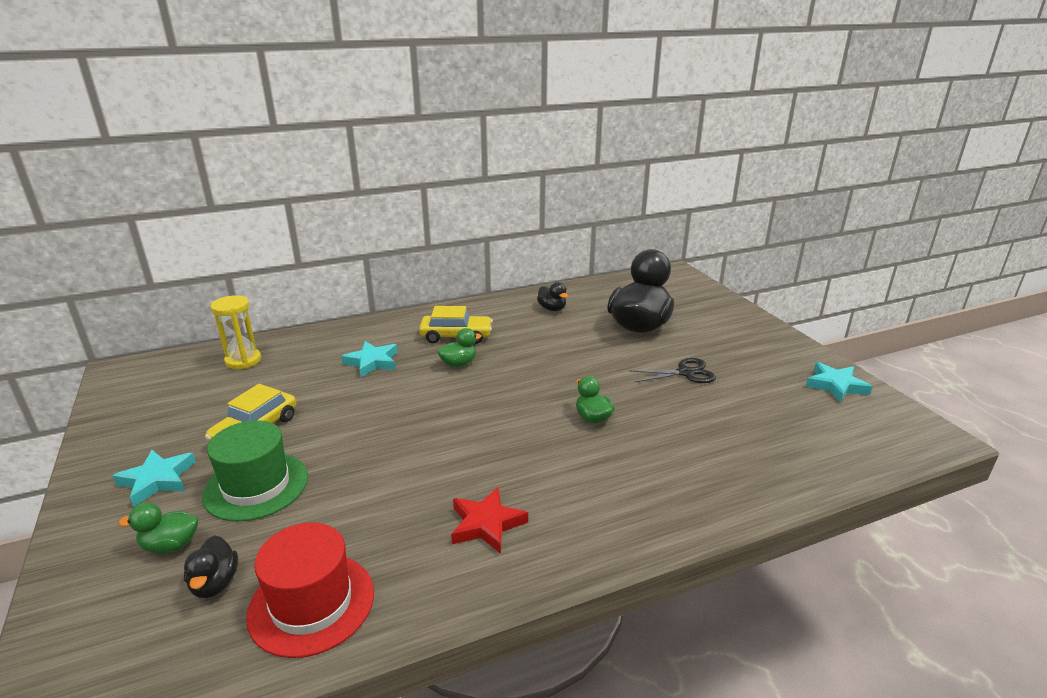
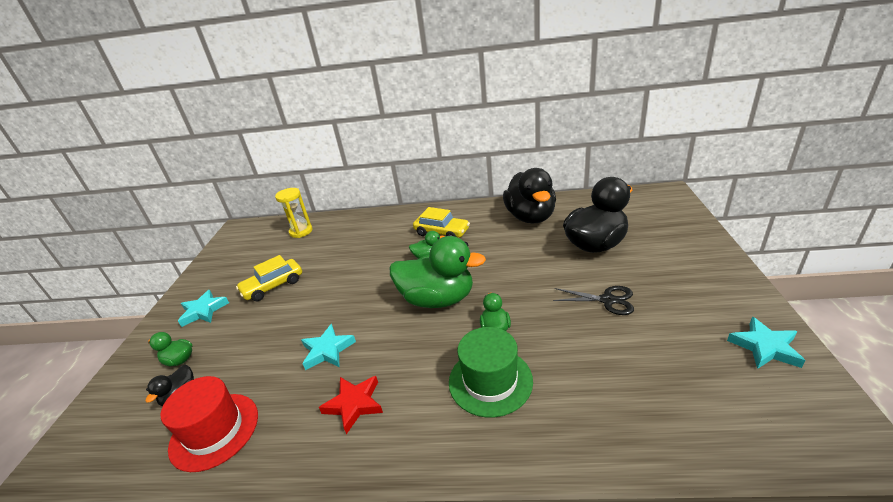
camera: 30 degrees right, 5 degrees up
green hat [202,420,308,522] -> green hat moved to [449,327,533,417]
turquoise star [341,341,398,377] -> turquoise star moved to [301,324,356,370]
black duck [537,282,568,311] -> black duck [503,168,556,224], size x2.23
none -> green duck [390,236,486,308]

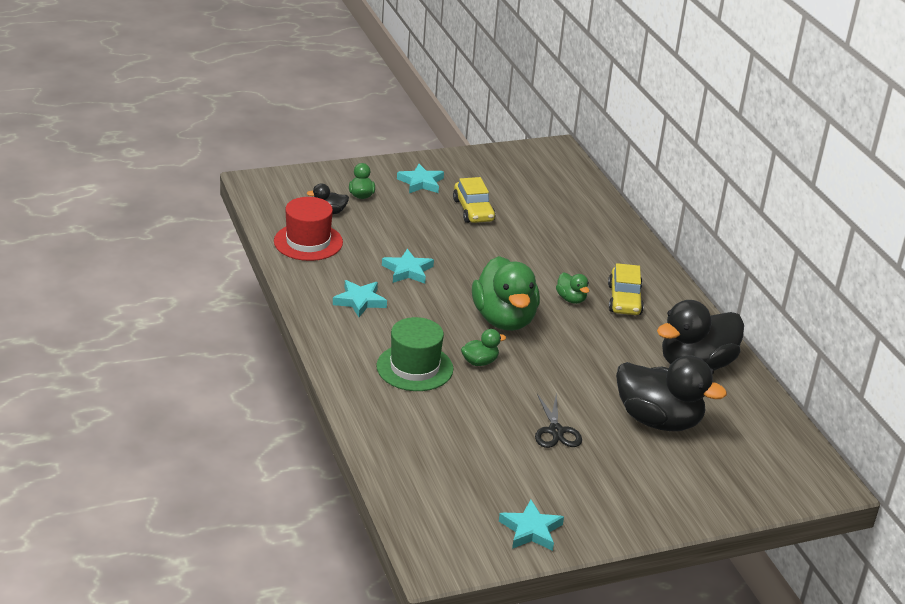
camera: 60 degrees right, 0 degrees up
yellow car [236,255,302,301] -> yellow car turned 135 degrees counterclockwise [453,177,495,223]
yellow hourglass [275,188,312,238] -> none
red star [319,376,383,434] -> turquoise star [333,280,387,317]

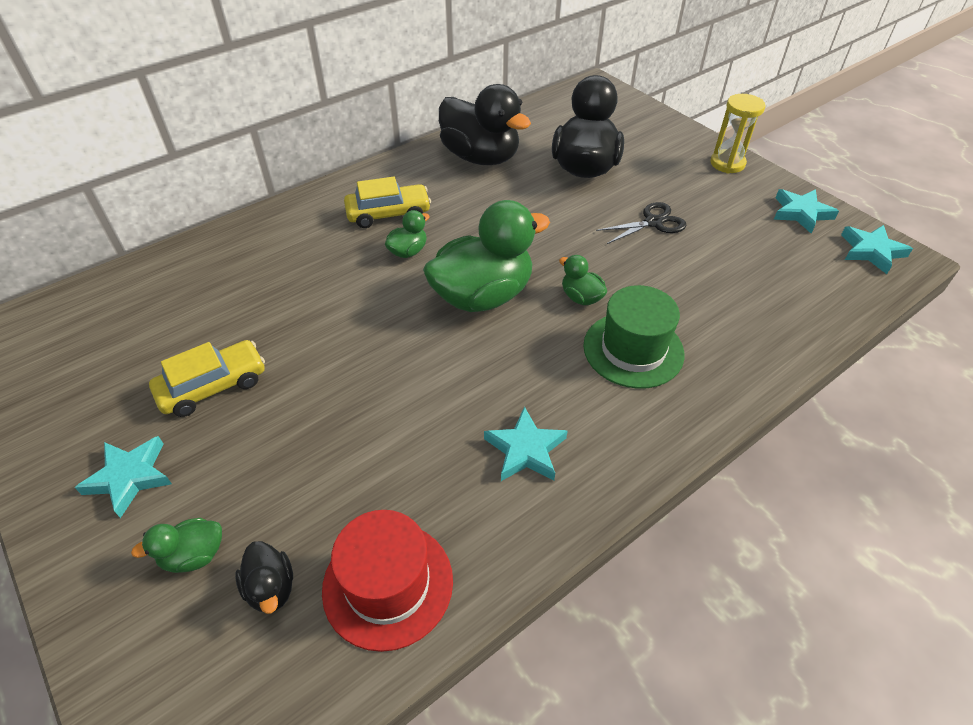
camera: 105 degrees left, 15 degrees up
turquoise star [382,249,434,284] -> turquoise star moved to [841,225,913,274]
none -> yellow hourglass [710,94,766,173]

